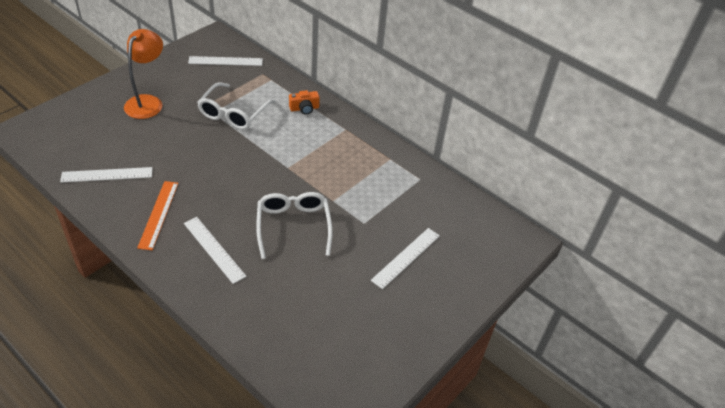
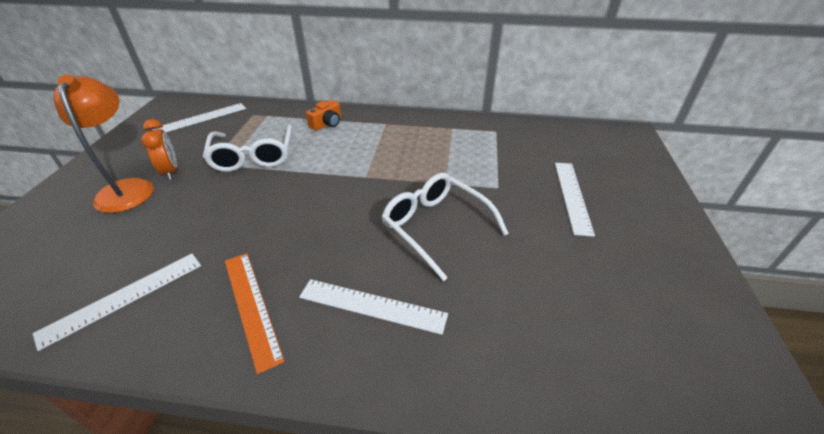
camera: 30 degrees left, 5 degrees down
none -> orange clock [141,119,177,180]

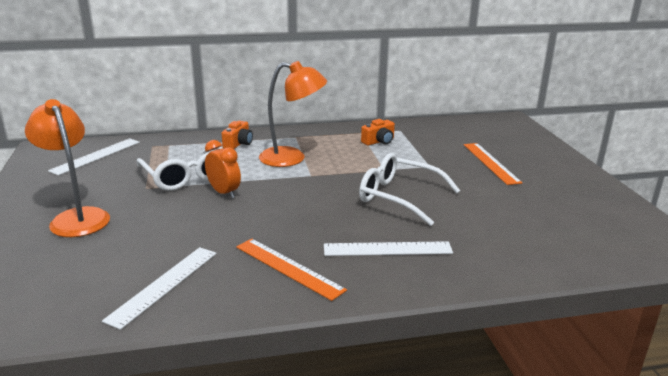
camera: 20 degrees left, 15 degrees down
orange clock [141,119,177,180] -> orange clock moved to [205,140,241,198]
white ruler [555,163,595,237] -> orange ruler [464,143,522,185]
none -> orange lamp [259,61,327,167]
none -> orange camera [361,119,395,145]

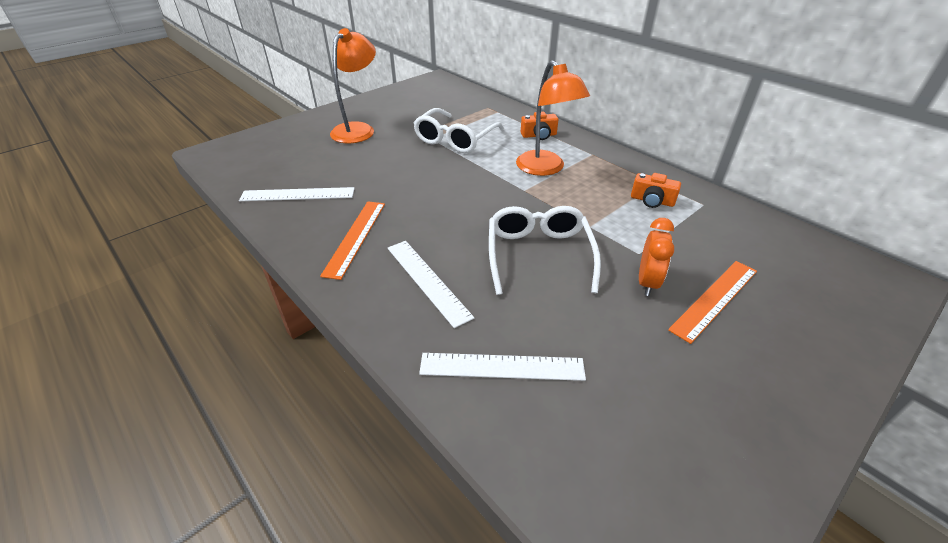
camera: 60 degrees right, 15 degrees up
white ruler [48,138,140,175] -> white ruler moved to [419,353,586,381]
orange clock [205,140,241,198] -> orange clock moved to [639,218,674,296]

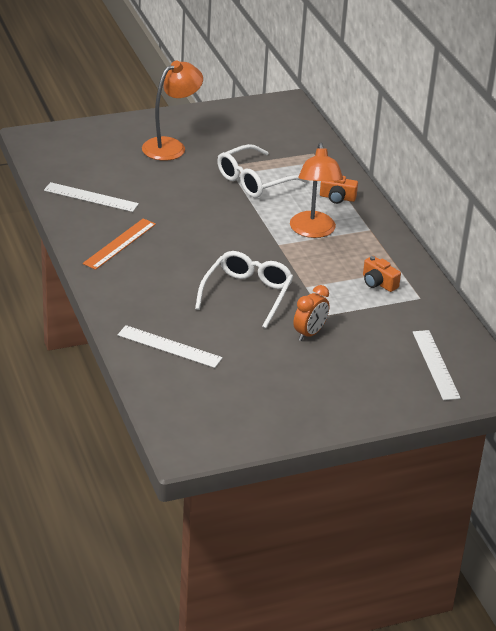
camera: 20 degrees right, 5 degrees down
white ruler [388,241,474,328] -> white ruler moved to [413,330,461,400]
orange ruler [668,261,757,344] -> none

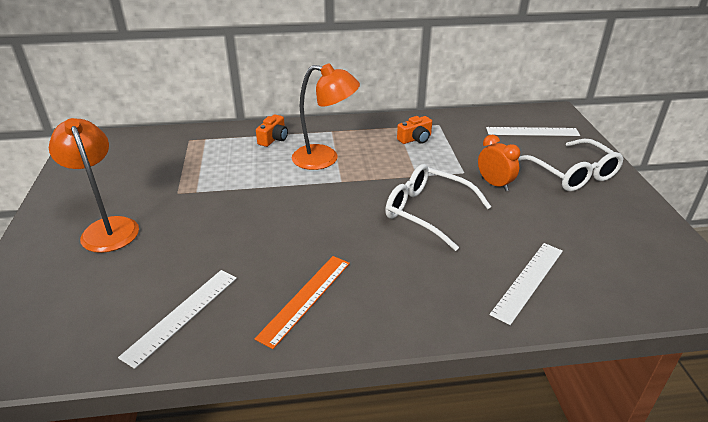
camera: 75 degrees left, 0 degrees up
orange ruler [83,218,156,270] -> orange ruler turned 75 degrees clockwise [255,256,350,349]
white glasses [217,144,309,198] -> white glasses moved to [518,138,624,192]

